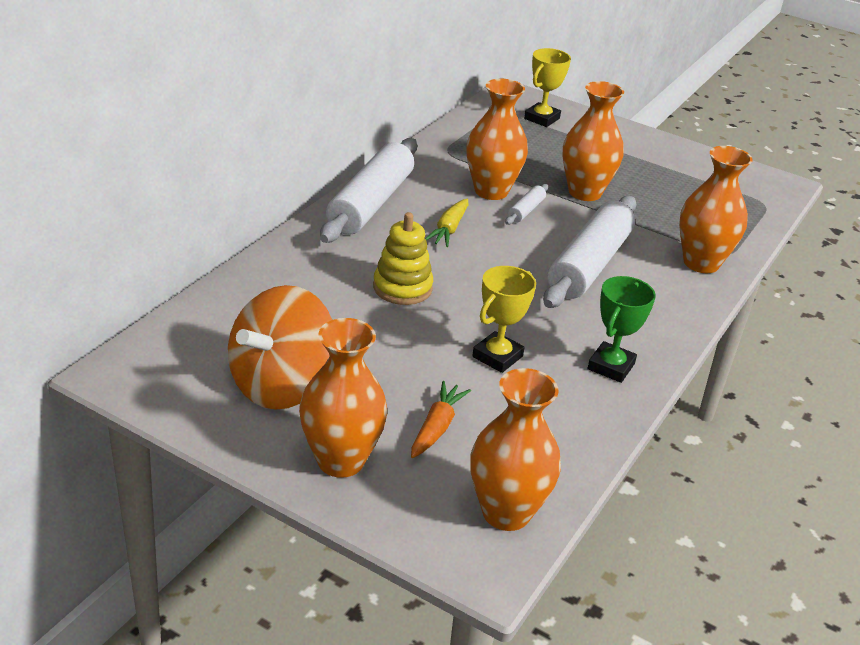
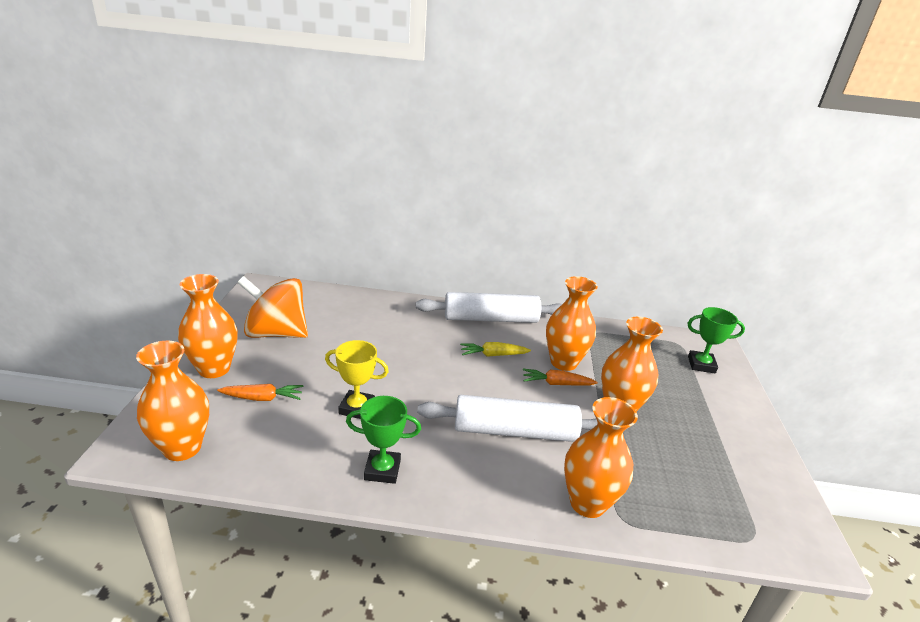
camera: 65 degrees right, 5 degrees down
yellow stacking toy [373,212,433,305] -> none
white rolling pin [505,184,548,225] -> orange carrot [523,369,598,386]
yellow trophy [524,48,571,127] -> green trophy [688,307,745,374]

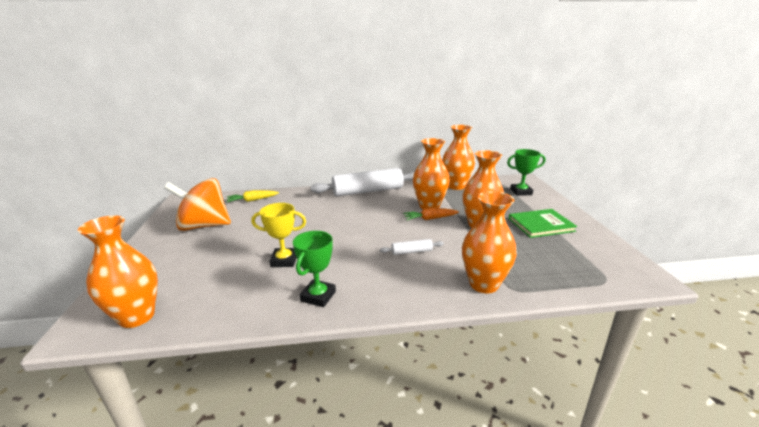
camera: 10 degrees left, 5 degrees down
orange vase [178,274,237,378] -> orange vase moved to [442,125,475,190]
orange carrot [217,384,303,401] -> none
green trophy [346,396,421,484] -> green trophy turned 60 degrees counterclockwise [293,231,336,307]
white rolling pin [417,395,598,442] -> white rolling pin [380,239,444,255], size x0.43
yellow carrot [460,342,531,357] -> yellow carrot moved to [227,190,279,202]
none -> green book [509,209,578,238]

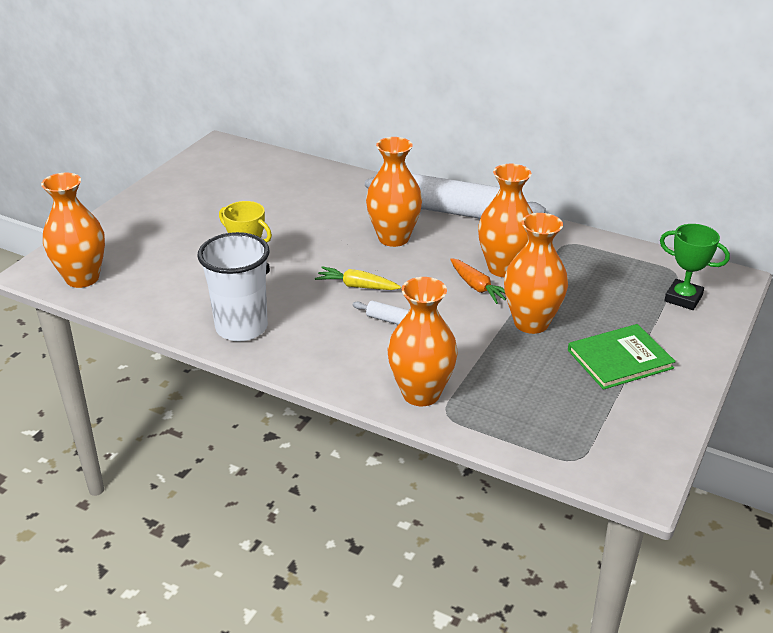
camera: 35 degrees right, 10 degrees up
orange spinning top [164,178,231,231] -> none
yellow carrot [227,190,279,202] -> yellow carrot moved to [315,266,401,290]
green trophy [293,231,336,307] -> white cup [198,232,269,341]
orange carrot [403,208,459,220] -> orange carrot turned 150 degrees counterclockwise [450,258,506,304]
orange vase [442,125,475,190] -> orange vase moved to [366,137,422,247]
green book [509,209,578,238] -> green book turned 45 degrees counterclockwise [568,324,676,390]

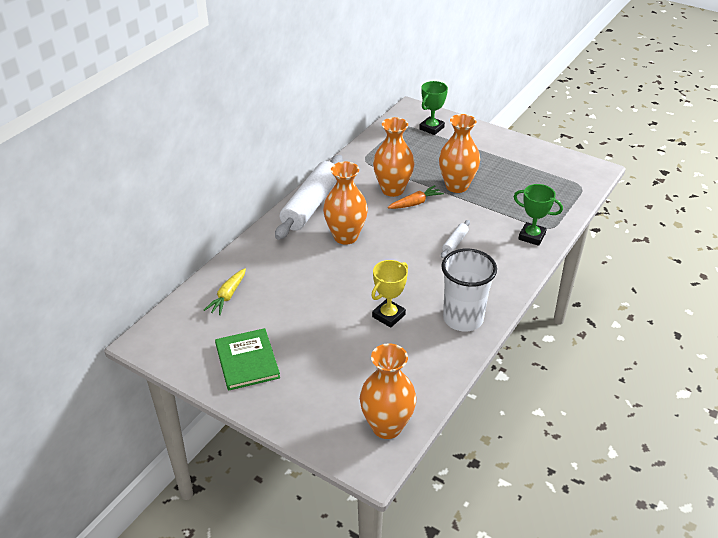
camera: 85 degrees left, 5 degrees up
yellow carrot [315,266,401,290] -> yellow carrot moved to [204,268,246,315]
orange vase [388,277,458,406] -> green trophy [514,184,563,246]
green book [568,324,676,390] -> green book moved to [215,328,280,391]

